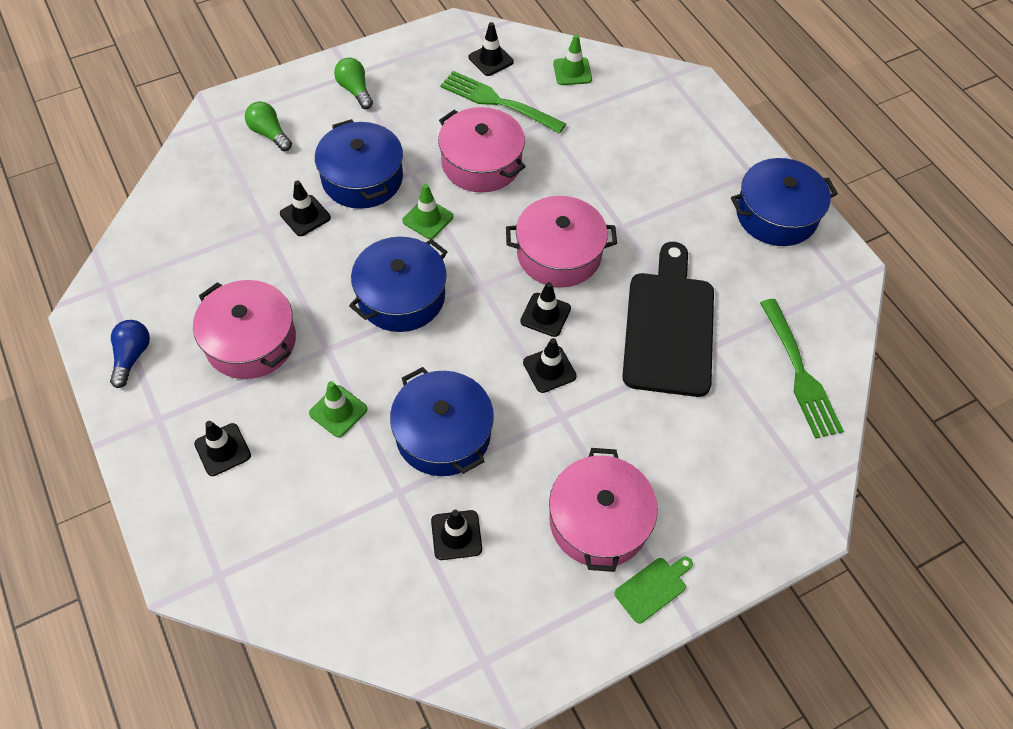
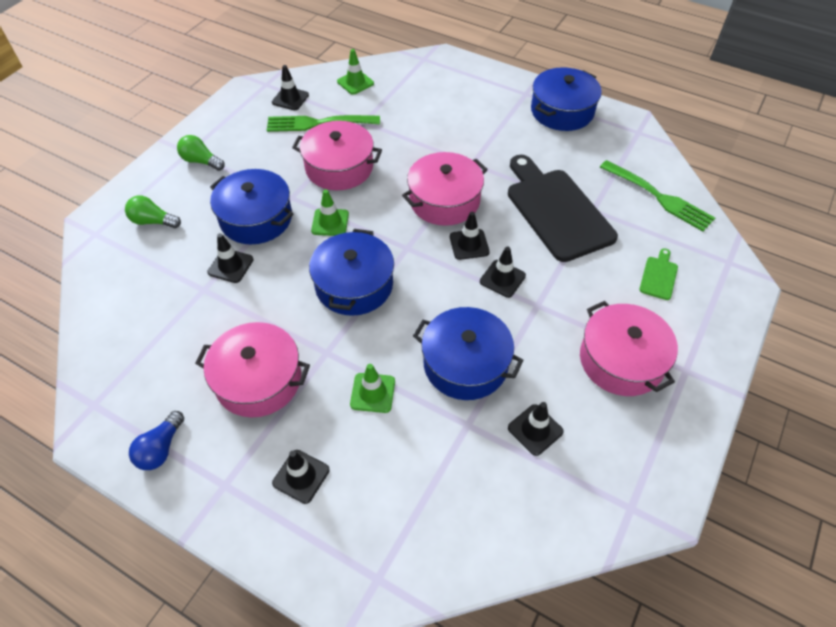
camera: 30 degrees left, 5 degrees down
blue light bulb [110,320,150,388] -> blue light bulb turned 135 degrees counterclockwise [129,411,184,470]
green cutting board [615,557,693,624] -> green cutting board moved to [639,248,678,300]

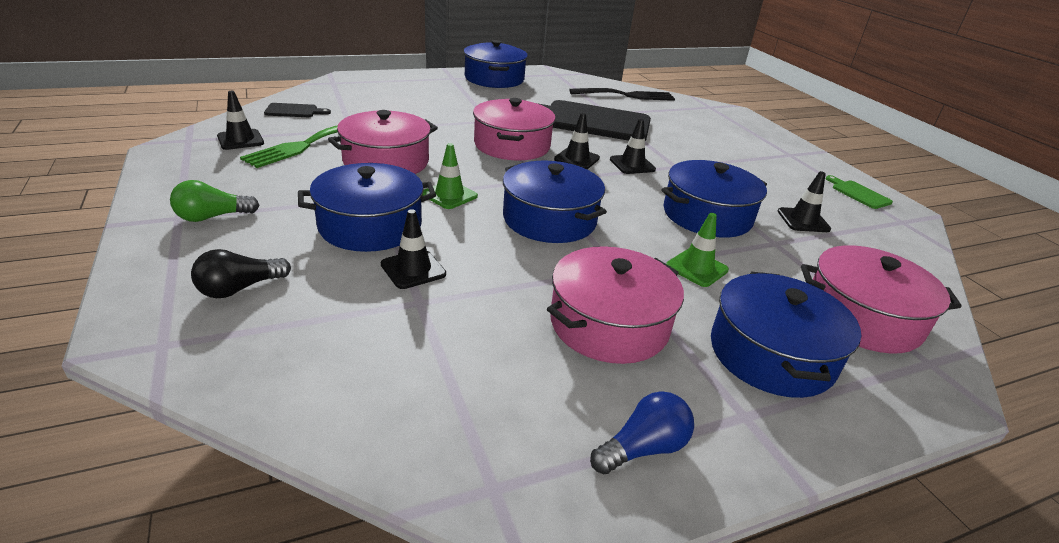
camera: 55 degrees left, 20 degrees down
green light bulb [125,196,181,228] -> black light bulb [191,249,291,298]
blue light bulb [129,411,184,470] -> blue light bulb turned 90 degrees counterclockwise [590,391,694,474]
black traffic cone [272,450,330,504] -> blue pot [711,272,862,398]
green traffic cone [337,49,374,95] -> black cutting board [264,103,331,117]
pink pot [580,301,678,396] -> pink pot moved to [801,245,962,354]
green fork [600,160,715,232] -> black fork [569,88,675,101]
green cutting board [639,248,678,300] -> green cutting board moved to [826,175,893,209]

